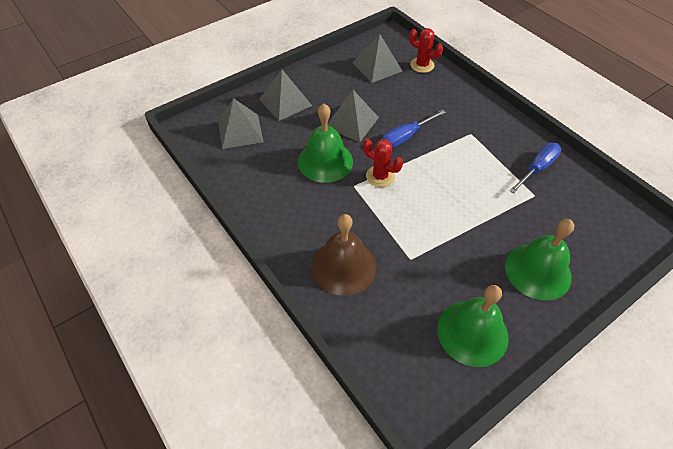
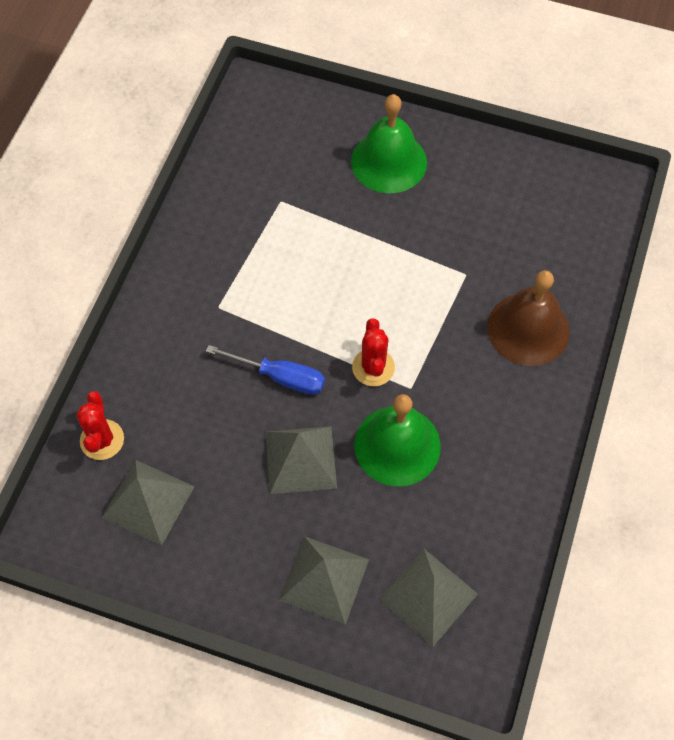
camera: 125 degrees left, 10 degrees up
green bell [437,285,509,367] -> none
blue screwdriver [509,143,561,194] -> none

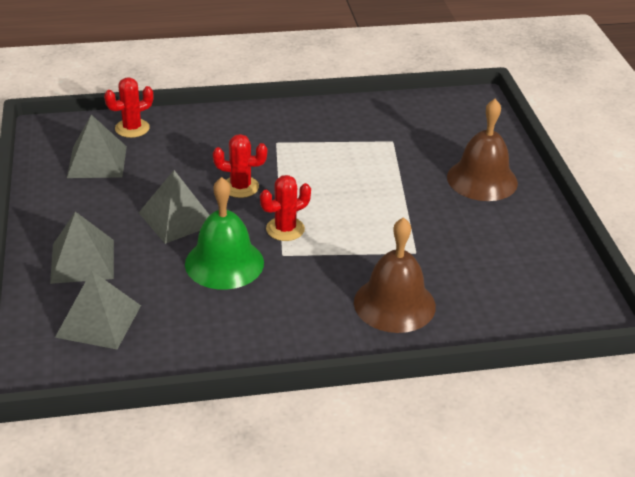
camera: 60 degrees right, 25 degrees down
blue screwdriver [206,345,325,395] -> red cactus [213,134,267,198]
green bell [351,94,427,194] -> brown bell [447,99,518,201]

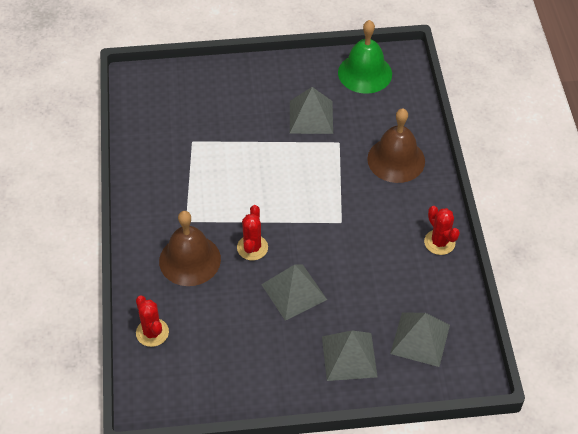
camera: 85 degrees left, 15 degrees up
grey pyramid [67,115,127,178] -> grey pyramid moved to [290,87,333,134]
green bell [185,177,264,290] -> green bell moved to [338,20,392,94]
red cactus [260,175,311,241] -> red cactus moved to [424,206,460,255]
brown bell [447,99,518,201] -> brown bell moved to [159,211,221,286]

